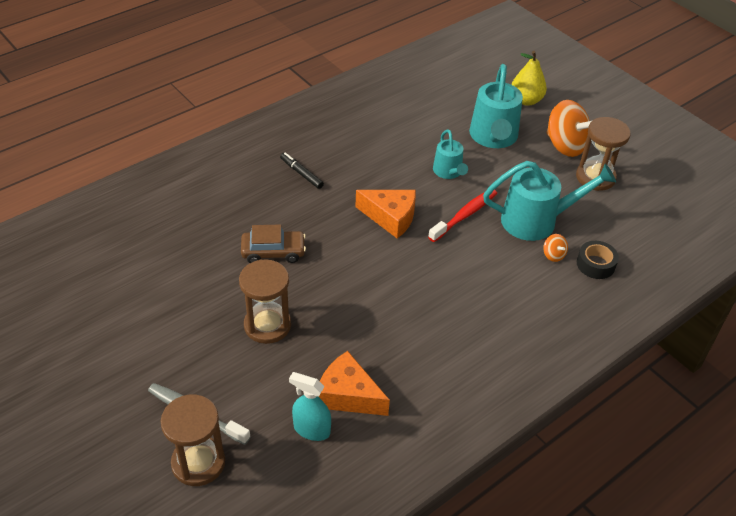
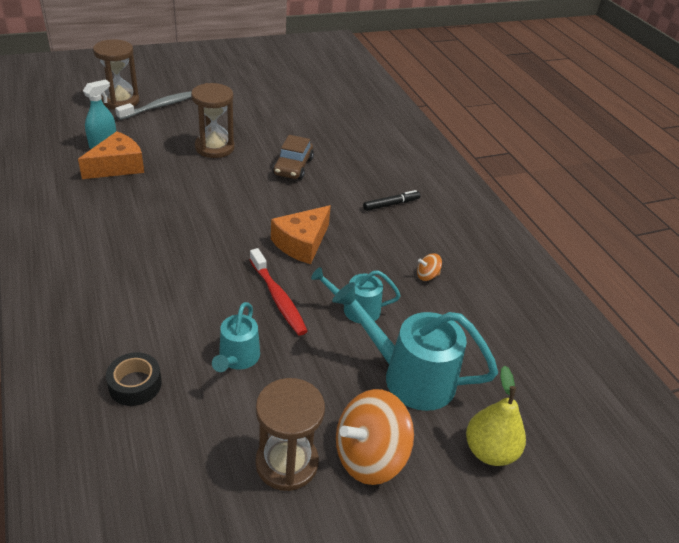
camera: 105 degrees right, 5 degrees down
turquoise watering can [483,161,616,241] -> turquoise watering can [212,302,260,372], size x0.57
orange spinning top [543,234,568,262] -> orange spinning top moved to [417,253,442,281]

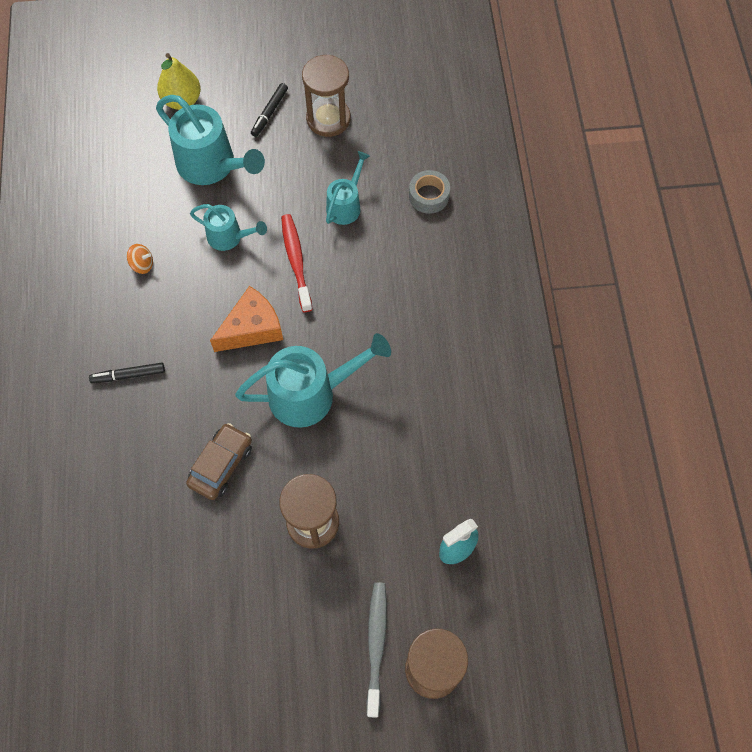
camera: 160 degrees left, 25 degrees up
orange cheese [78,131,144,179] -> none
black tape [106,352,162,406] -> grey tape [409,170,450,214]
grey toothbrush [115,91,192,120] -> grey toothbrush turned 120 degrees clockwise [366,582,387,718]
orange spinning top [336,389,414,485] -> black marker [251,83,288,137]
none -> turquoise watering can [235,333,391,428]

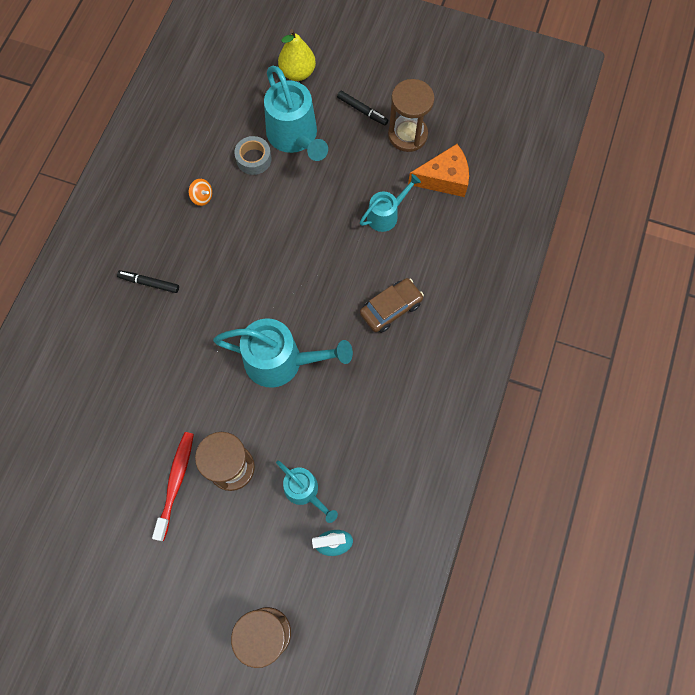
camera: 25 degrees right, 5 degrees up
brown car [186,423,252,500] -> brown car moved to [360,278,424,333]
turquoise watering can [190,204,267,251] -> turquoise watering can moved to [276,460,338,523]
orange cheese [210,286,283,352] -> orange cheese moved to [408,144,469,197]
black marker [251,83,288,137] -> black marker turned 105 degrees counterclockwise [337,91,388,125]
red toothbrush [281,214,313,312] -> red toothbrush moved to [152,432,194,541]
grey toothbrush [366,582,387,718] -> none
grey tape [409,170,450,214] -> grey tape moved to [234,136,272,175]

